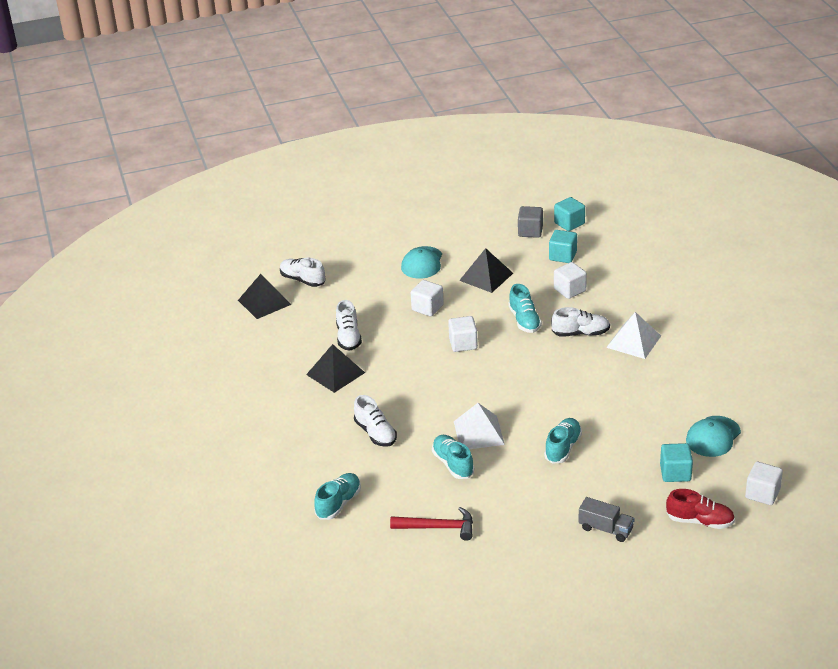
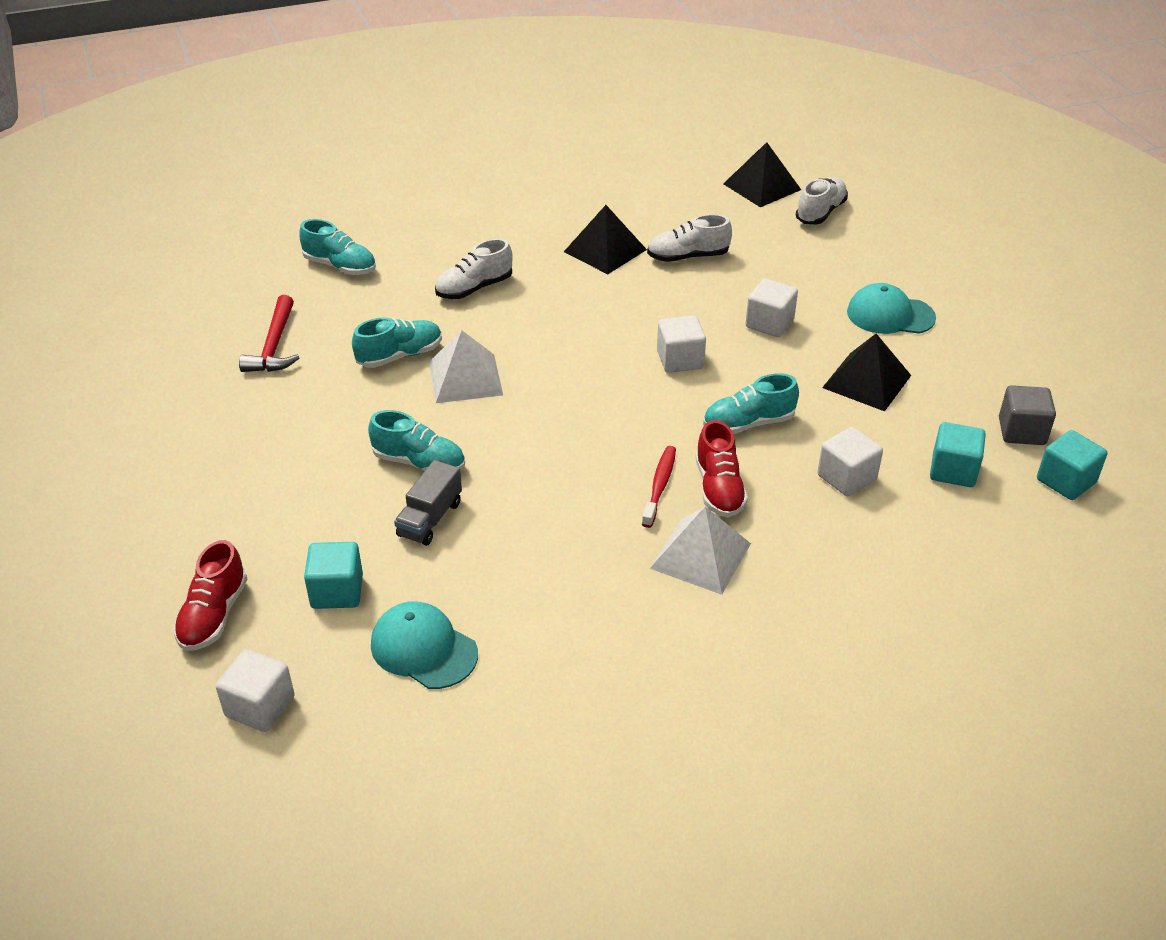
camera: 85 degrees right, 5 degrees up
white shoe [551,307,610,337] -> red shoe [695,420,748,517]
grey truck [578,497,635,542] -> grey truck moved to [394,460,462,546]
none -> red toothbrush [642,446,676,528]

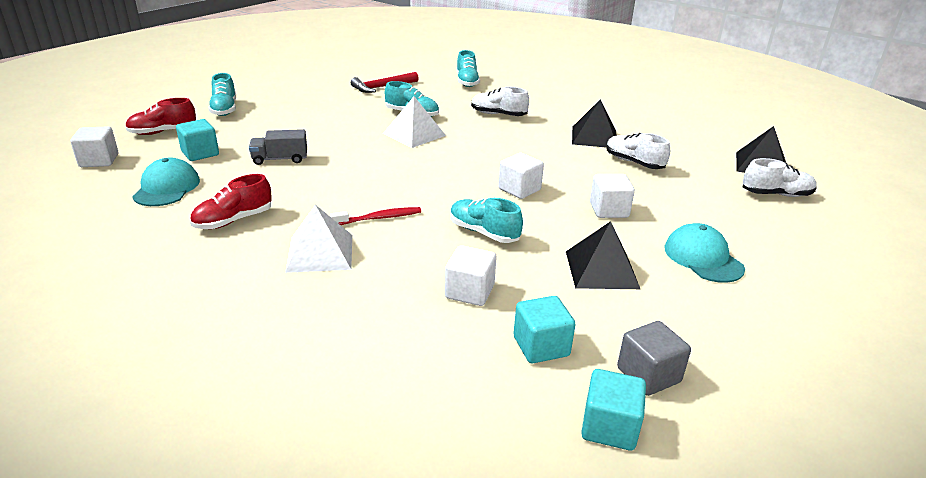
camera: 55 degrees right, 10 degrees down
turquoise shoe [368,410,465,471] -> turquoise shoe moved to [208,73,236,116]
red shoe [695,420,748,517] -> red shoe moved to [190,174,272,229]

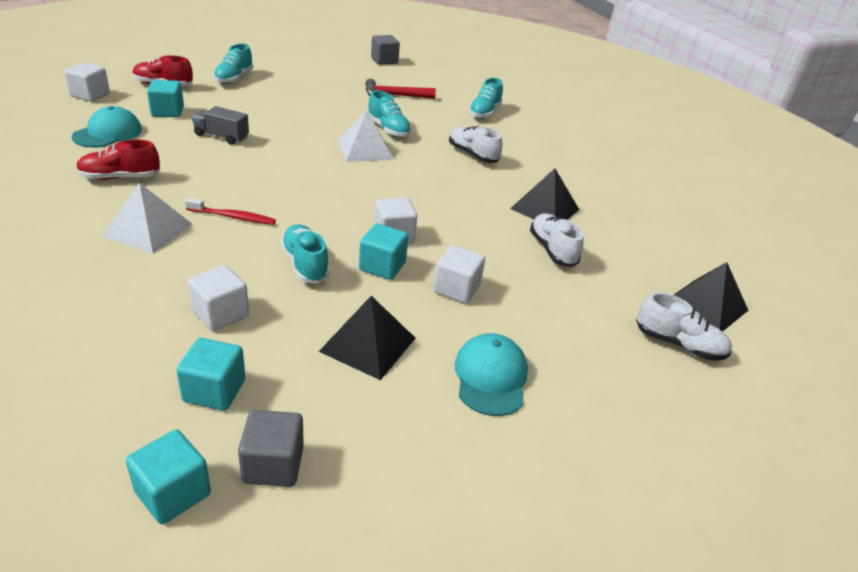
camera: 25 degrees right, 5 degrees up
none -> turquoise cube [359,223,408,280]
none -> grey cube [371,35,400,65]

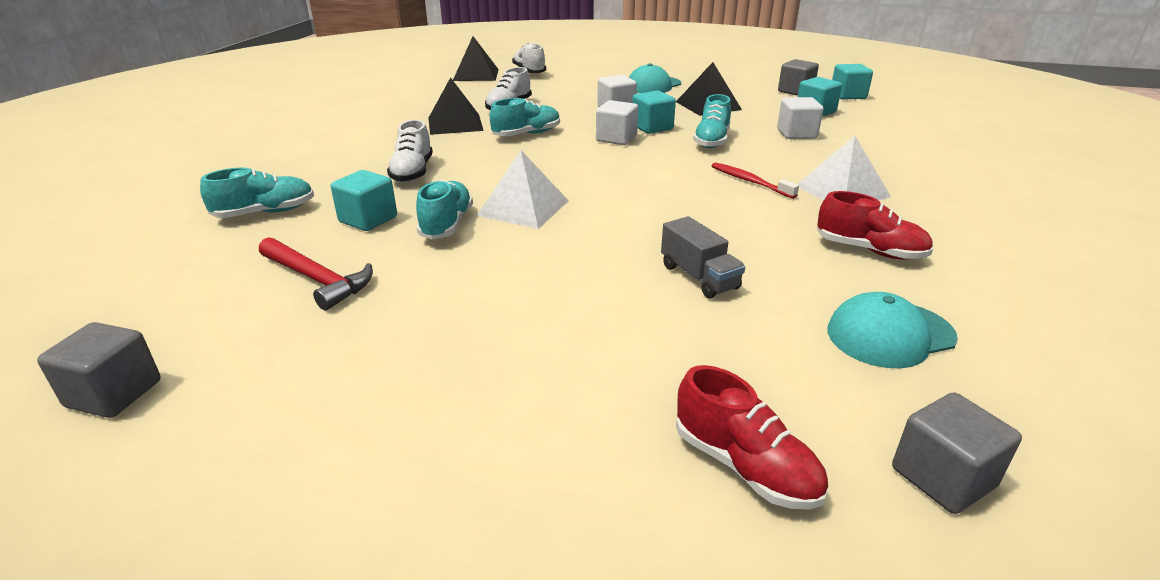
camera: 135 degrees left, 5 degrees down
white cube [64,63,110,102] -> grey cube [892,393,1022,514]
turquoise cube [147,80,184,117] -> turquoise cube moved to [331,170,397,231]
turquoise shoe [213,43,253,84] -> turquoise shoe moved to [490,98,560,136]

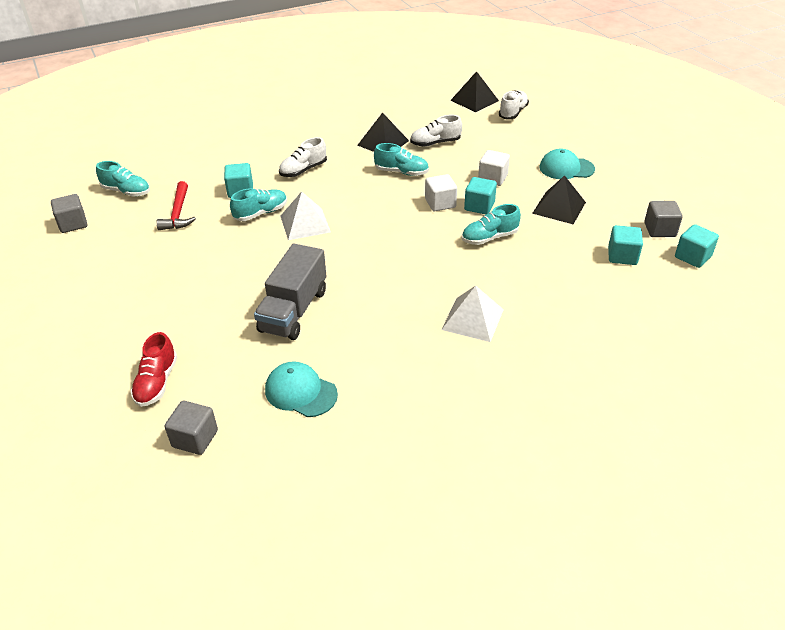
camera: 50 degrees right, 10 degrees up
turquoise shoe [200,168,314,218] -> turquoise shoe moved to [96,161,150,197]
grey truck [661,216,745,298] -> grey truck [254,244,326,340], size x1.74
red toothbrush [712,162,799,199] -> none
white cube [777,97,824,139] -> none
red shoe [817,191,933,260] -> none

